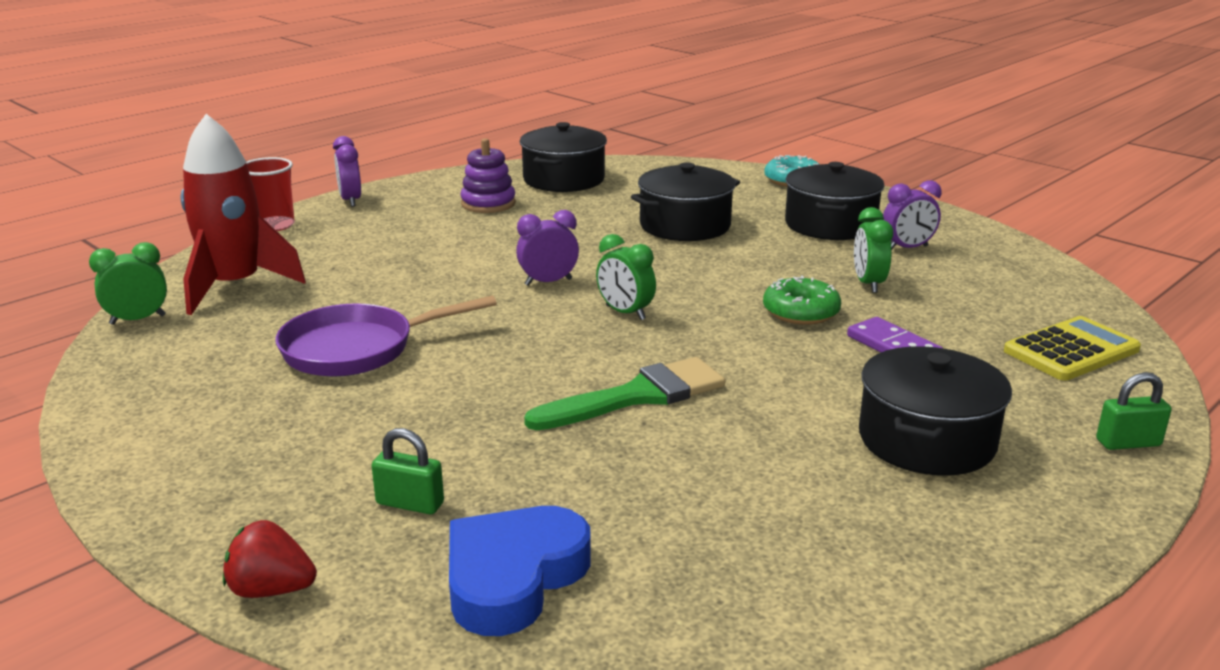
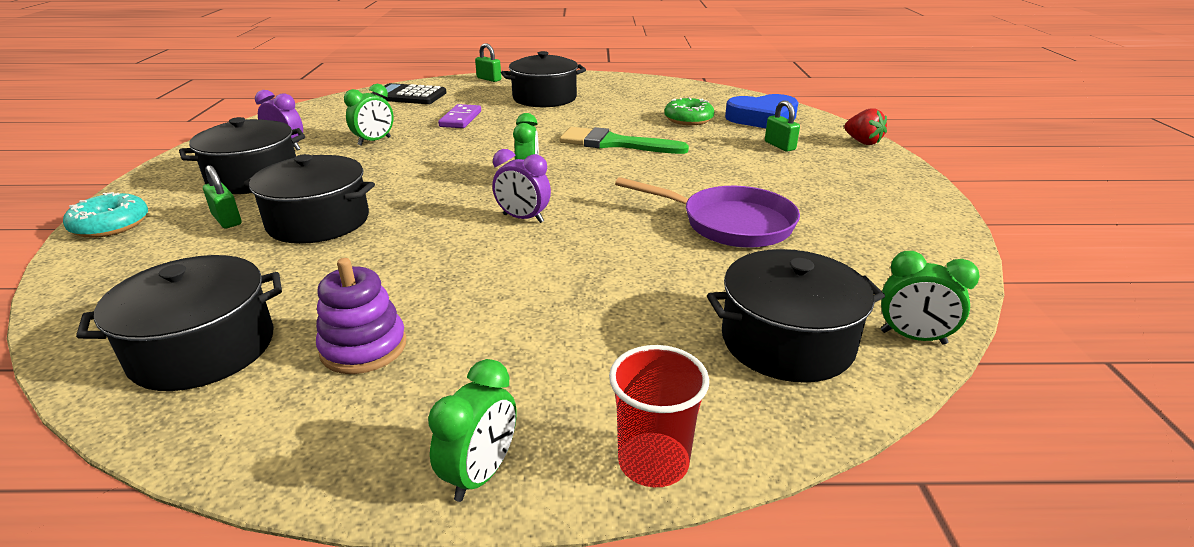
camera: 135 degrees left, 5 degrees up
red rocket [180,114,306,315] -> black pot [707,249,885,383]
purple clock [333,136,361,207] -> green clock [428,359,517,502]
green donut [763,275,841,325] -> green donut moved to [664,97,714,125]
yellow calculator [1004,316,1141,381] -> black calculator [372,83,447,104]
none -> green padlock [203,165,241,228]

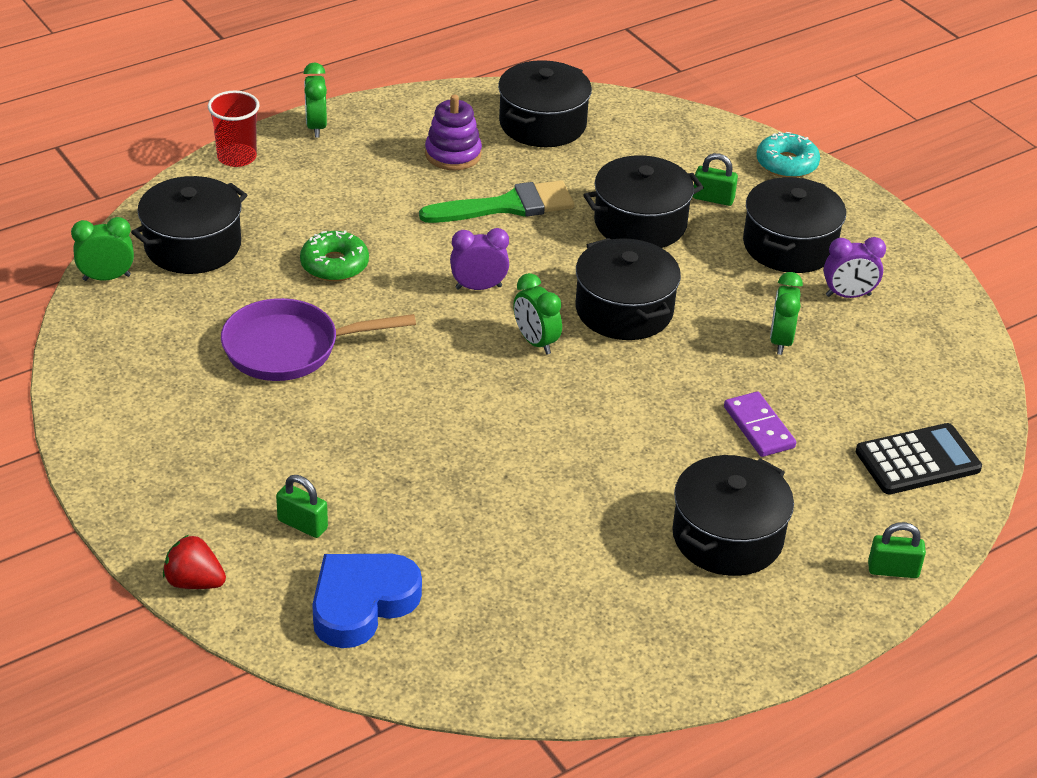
camera: 145 degrees right, 10 degrees up
green brush [560,127,689,154] -> green brush moved to [419,180,574,223]
green donut [664,97,714,125] -> green donut moved to [300,230,369,281]
none -> black pot [576,238,681,340]

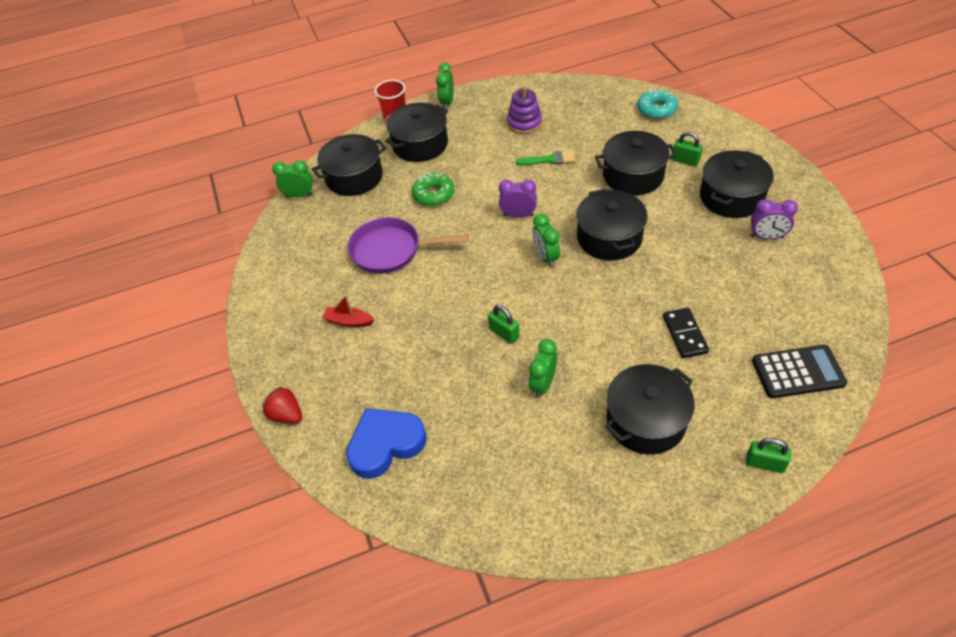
camera: 20 degrees right, 10 degrees up
green padlock [276,475,328,538] -> green padlock moved to [488,305,519,344]
green brush [419,180,574,223] -> green brush [516,150,575,166], size x0.60
black pot [498,60,592,147] -> black pot moved to [385,103,448,162]
purple domino [724,392,796,457] -> black domino [663,308,709,358]
turquoise donut [756,132,820,178] -> turquoise donut moved to [637,89,678,119]
green clock [770,272,803,355] -> green clock moved to [528,339,557,398]
none -> red boat [322,295,375,327]

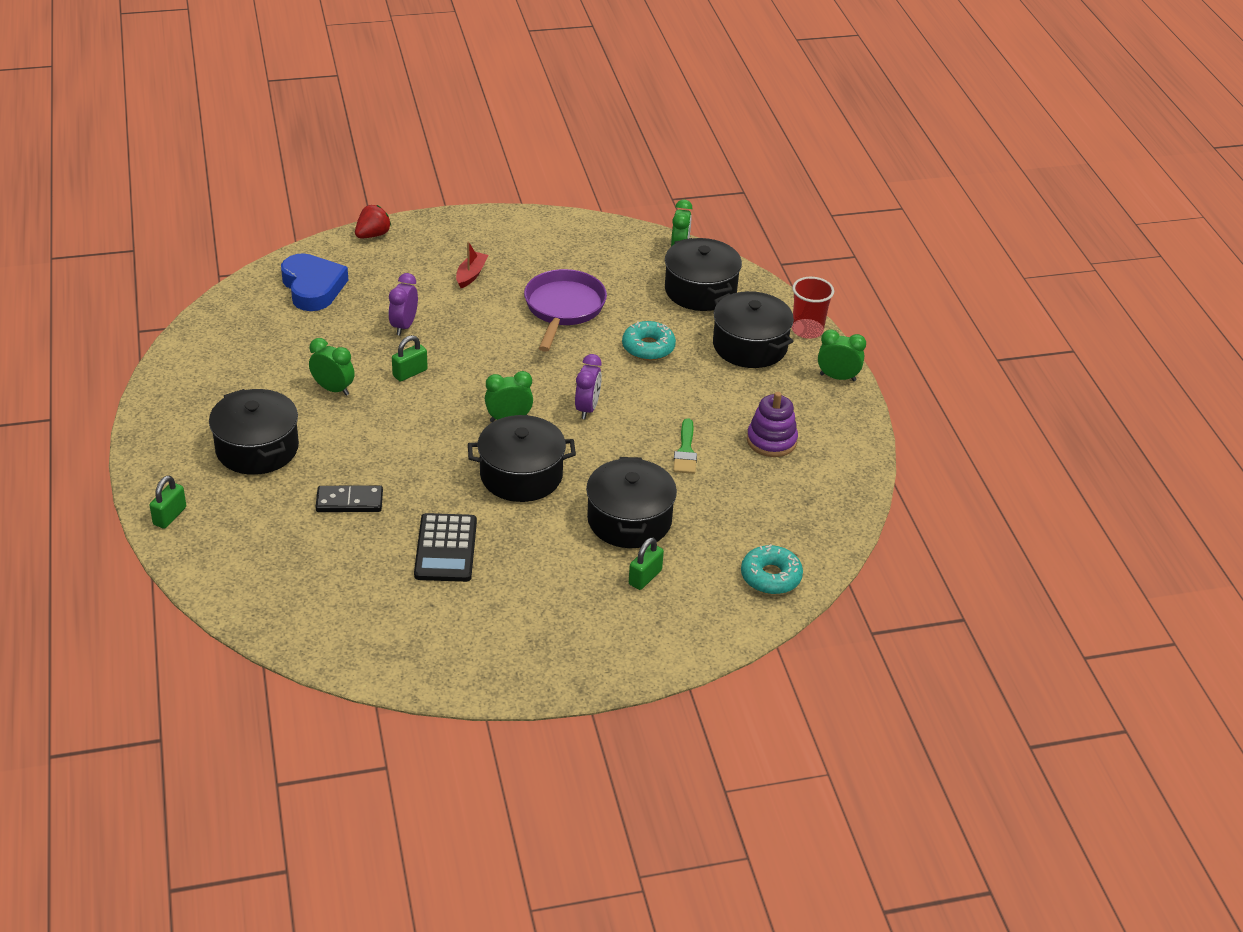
camera: 90 degrees right, 10 degrees down
green donut [412,173,454,206] -> turquoise donut [622,321,676,360]
black pot [700,150,774,218] -> none
purple clock [751,199,798,239] -> purple clock moved to [389,273,418,335]
black calculator [752,345,847,398] -> black calculator moved to [414,513,477,582]

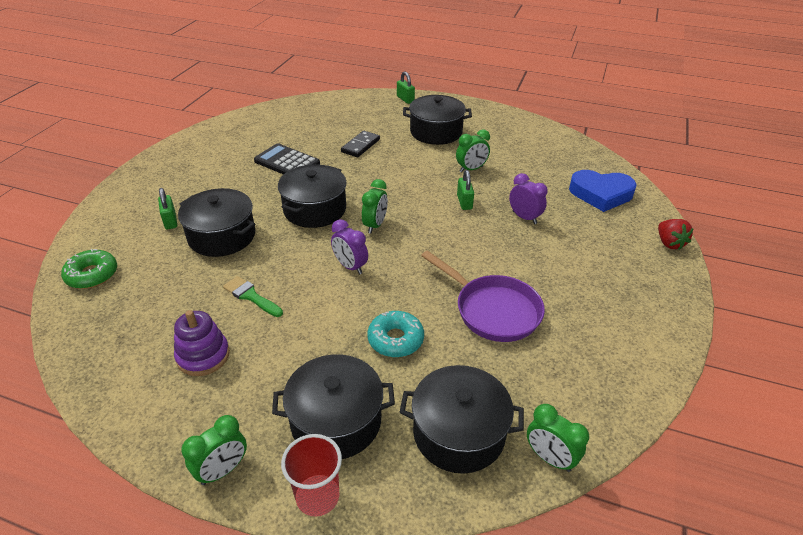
camera: 125 degrees right, 0 degrees up
red boat [456,241,488,288] -> none
turquoise donut [741,544,803,594] -> green donut [61,249,117,289]

